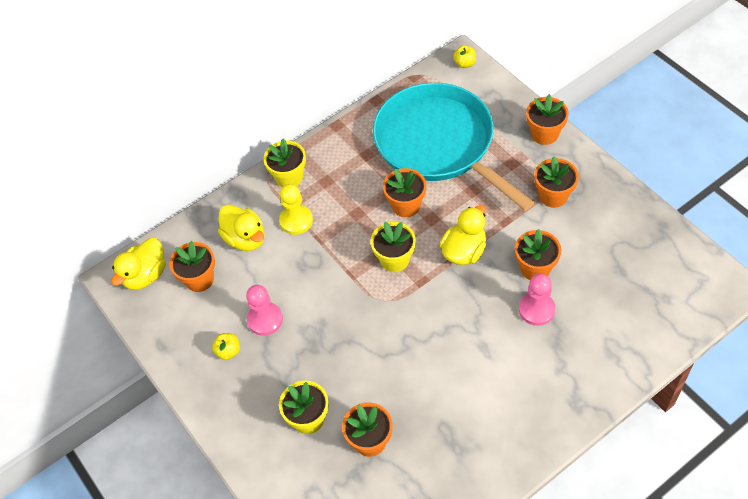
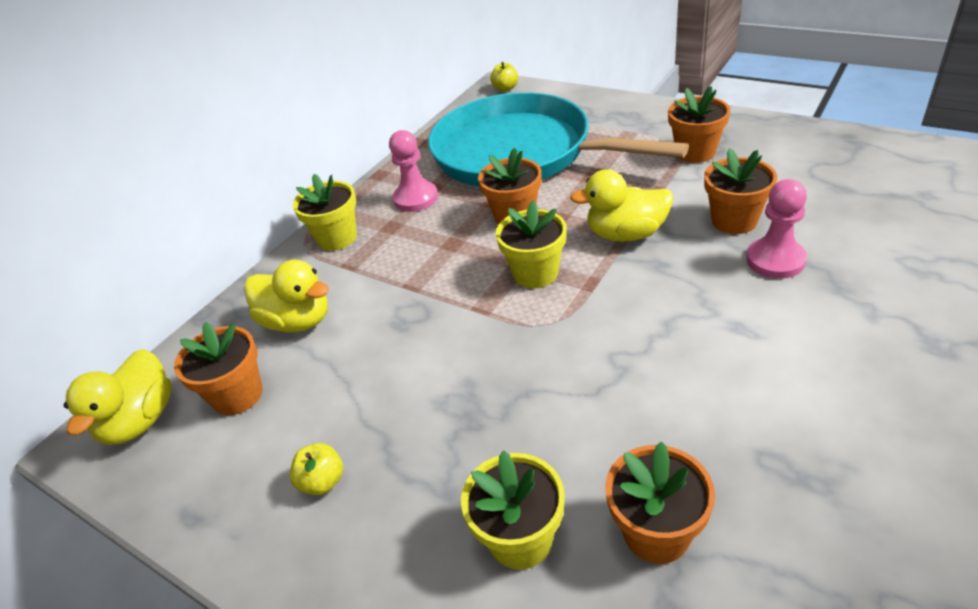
camera: 20 degrees left, 15 degrees down
pink pawn [246,285,283,336] -> pink pawn moved to [389,130,438,212]
yellow pawn [279,184,313,235] -> none
yellow duck [440,205,486,265] -> yellow duck turned 105 degrees counterclockwise [570,169,673,242]
orange flower pot [526,94,569,145] -> none

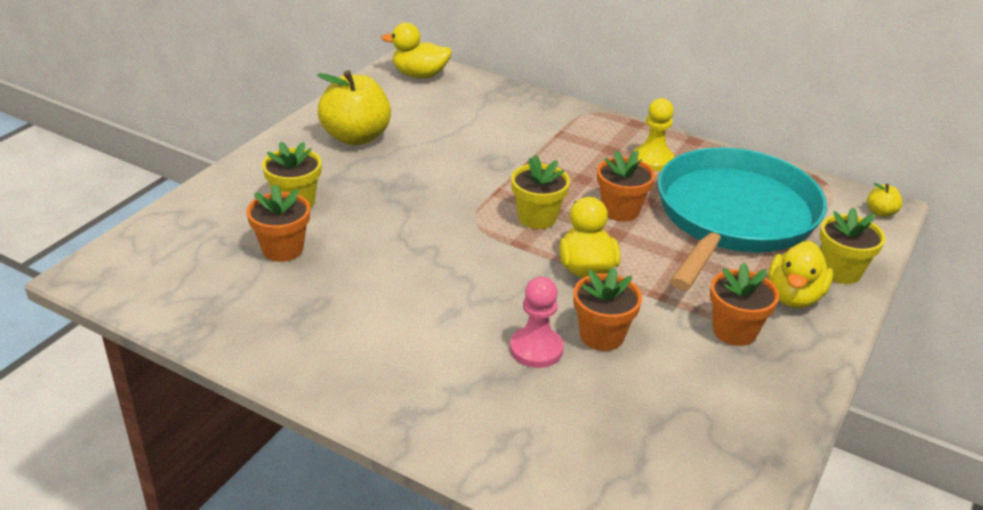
camera: 80 degrees right, 5 degrees down
orange flower pot [174,322,263,415] -> none
yellow duck [244,260,329,333] -> yellow duck moved to [768,241,833,308]
yellow apple [290,443,343,495] -> yellow apple [317,70,391,146], size x2.33
yellow flower pot [293,174,357,251] -> yellow flower pot moved to [820,208,885,284]
pink pawn [389,130,438,212] -> yellow pawn [634,98,675,171]

